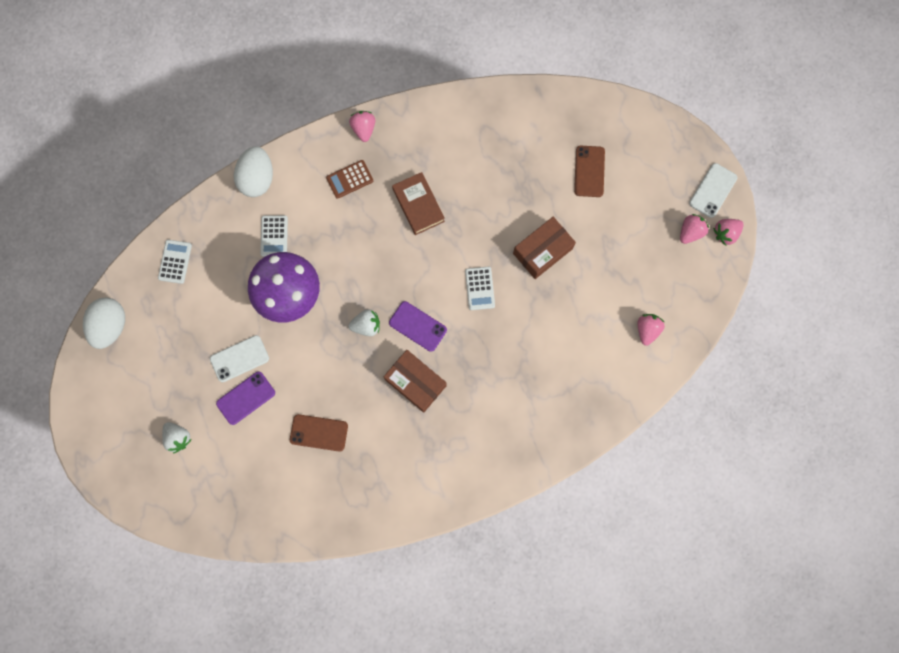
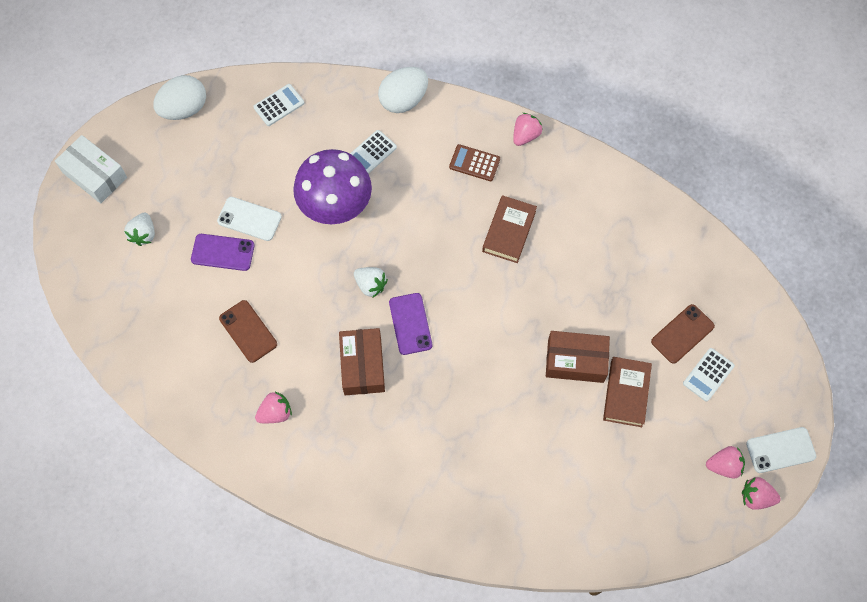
camera: 45 degrees right, 10 degrees down
white calculator [465,267,495,310] -> white calculator moved to [683,348,735,402]
pink strawberry [637,314,665,345] -> pink strawberry moved to [255,392,292,423]
none -> white box [55,135,127,203]
none -> brown book [603,357,652,427]

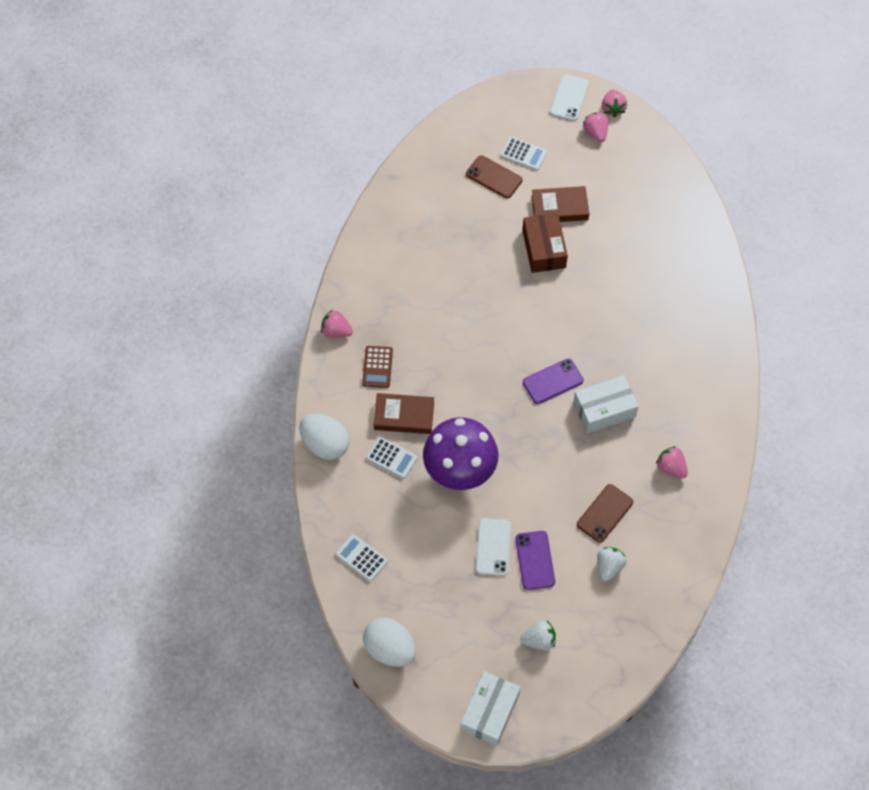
camera: 105 degrees left, 5 degrees down
brown box [339,328,385,395] -> white box [573,375,639,433]
white strawberry [354,267,388,298] -> white strawberry moved to [597,547,626,582]
brown book [482,195,537,263] -> brown book moved to [374,393,434,434]
white phone [746,427,816,473] -> white phone turned 45 degrees clockwise [550,74,589,121]

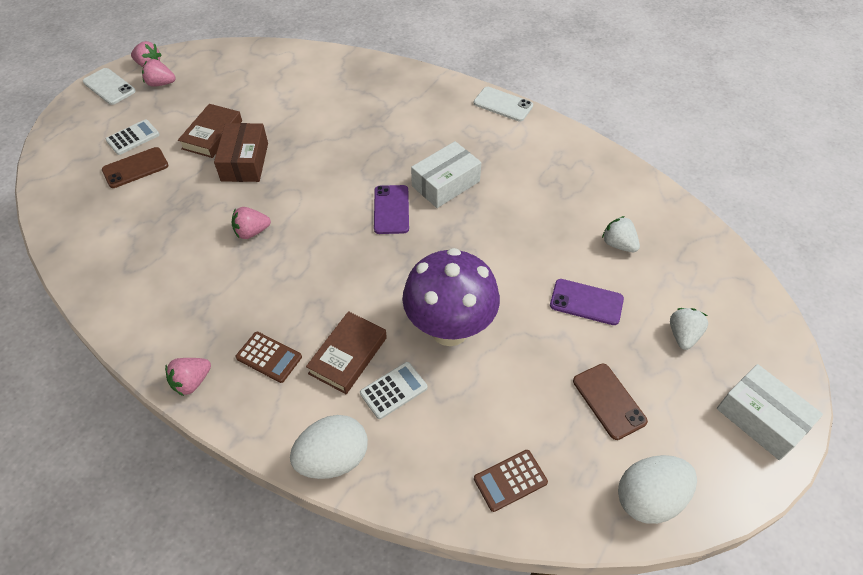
camera: 65 degrees left, 10 degrees down
white calculator [335,534,388,582] -> brown calculator [474,450,548,512]
white phone [476,518,511,576] -> white phone moved to [474,87,533,121]
brown box [522,213,568,273] -> brown box turned 75 degrees clockwise [214,123,268,182]
white box [573,375,639,433] -> white box turned 45 degrees clockwise [411,141,481,208]
brown phone [577,484,633,543] -> brown phone moved to [573,364,648,440]
pink strawberry [656,446,688,478] -> pink strawberry moved to [231,207,271,239]

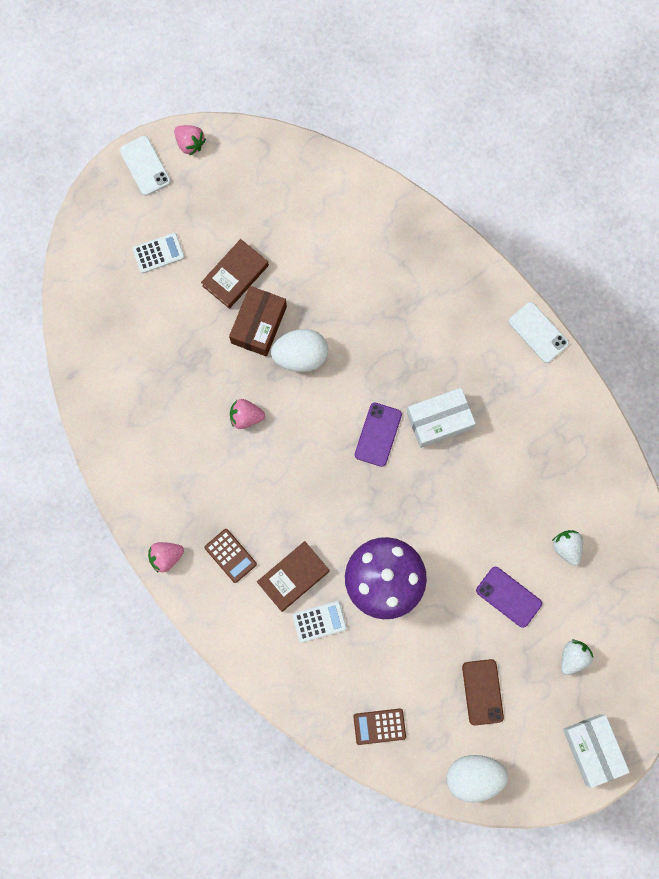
camera: 20 degrees right, 25 degrees up
brown phone [102,147,169,188] -> none
pink strawberry [142,59,176,87] -> none
white egg [290,415,368,479] -> white egg moved to [271,329,328,372]

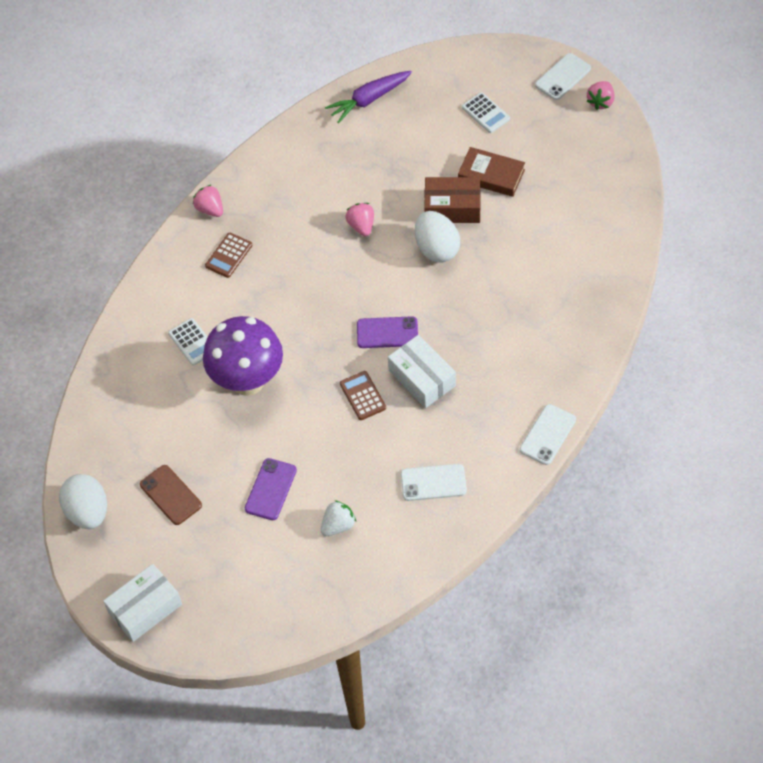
camera: 75 degrees right, 20 degrees down
brown book [257,541,329,612] -> none
brown calculator [353,708,406,745] -> brown calculator moved to [340,371,386,420]
brown phone [462,659,504,726] -> brown phone turned 75 degrees clockwise [140,465,202,525]
white strawberry [561,639,594,675] -> none
none -> purple carrot [325,71,412,123]
none -> white phone [401,464,467,501]

